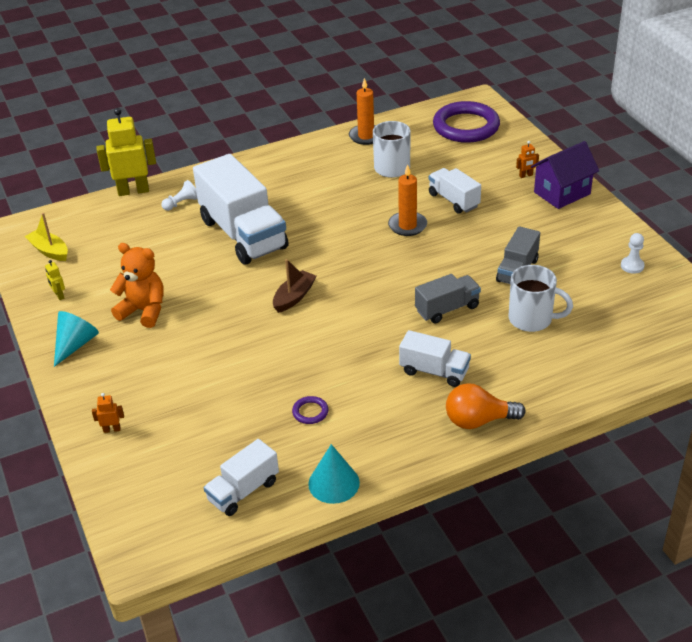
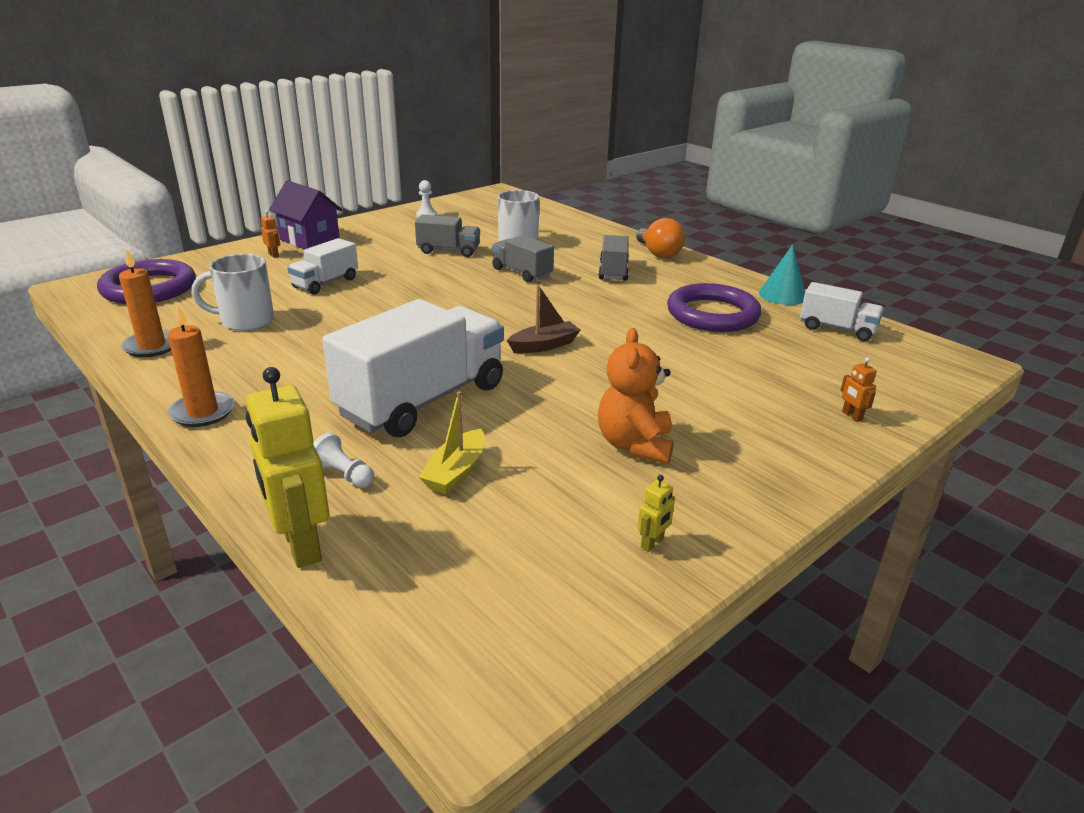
camera: 110 degrees left, 10 degrees down
yellow boat [25,213,68,261] -> yellow boat moved to [419,391,485,494]
turquoise cone [54,311,99,367] -> none
brown boat [273,259,316,313] -> brown boat turned 135 degrees clockwise [507,285,581,353]
purple ring [292,396,328,424] -> purple ring [667,283,761,332], size x2.48
orange candle [388,164,427,236] -> orange candle moved to [168,304,235,427]
white truck [399,330,471,387] -> grey truck [598,235,629,281]

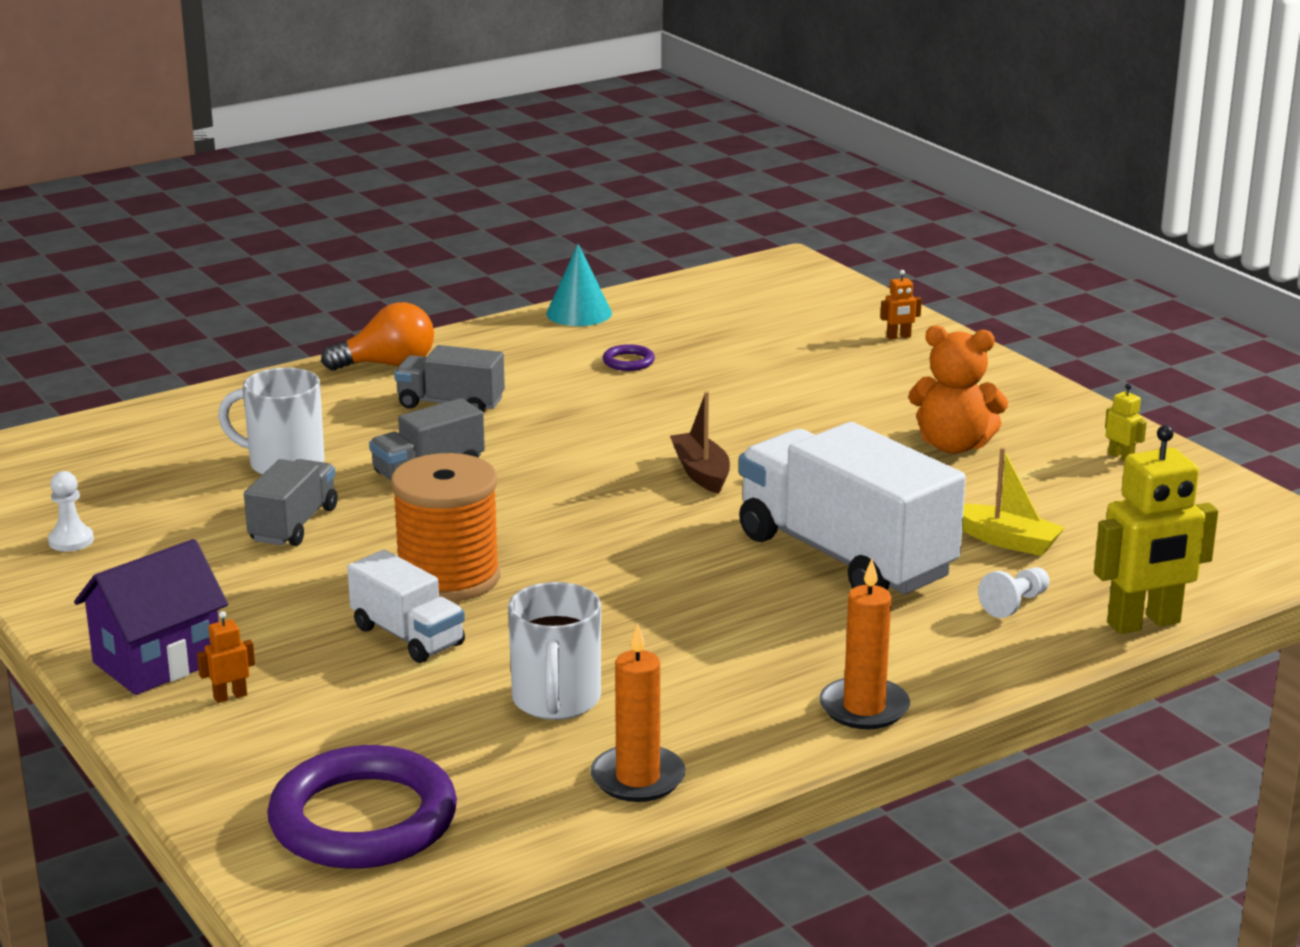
camera: 80 degrees left, 5 degrees down
purple ring [667,283,761,332] -> purple ring [603,344,655,371], size x0.40
white truck [800,282,884,341] -> none
none -> orange spool [391,453,500,602]

